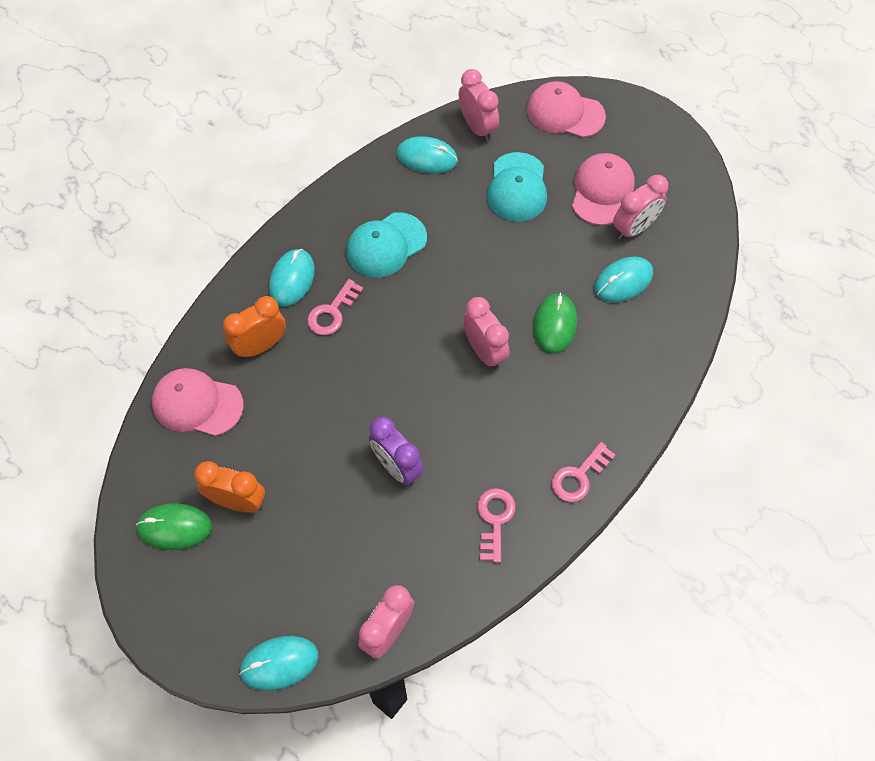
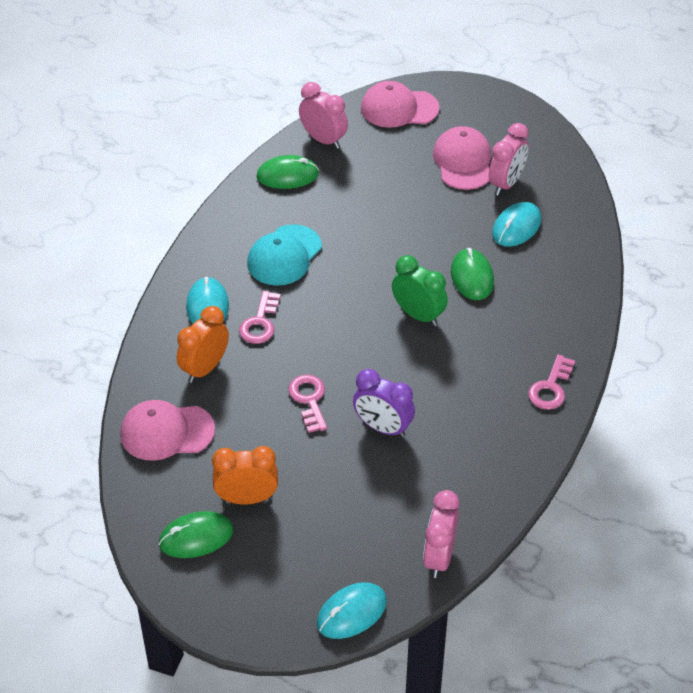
camera: 20 degrees left, 15 degrees down
turquoise mouse [396,136,458,173] -> green mouse [256,155,319,189]
pink clock [463,297,510,369] -> green clock [392,255,448,326]
pink key [477,488,516,563] -> pink key moved to [288,375,327,433]
turquoise cap [487,152,547,222] -> none

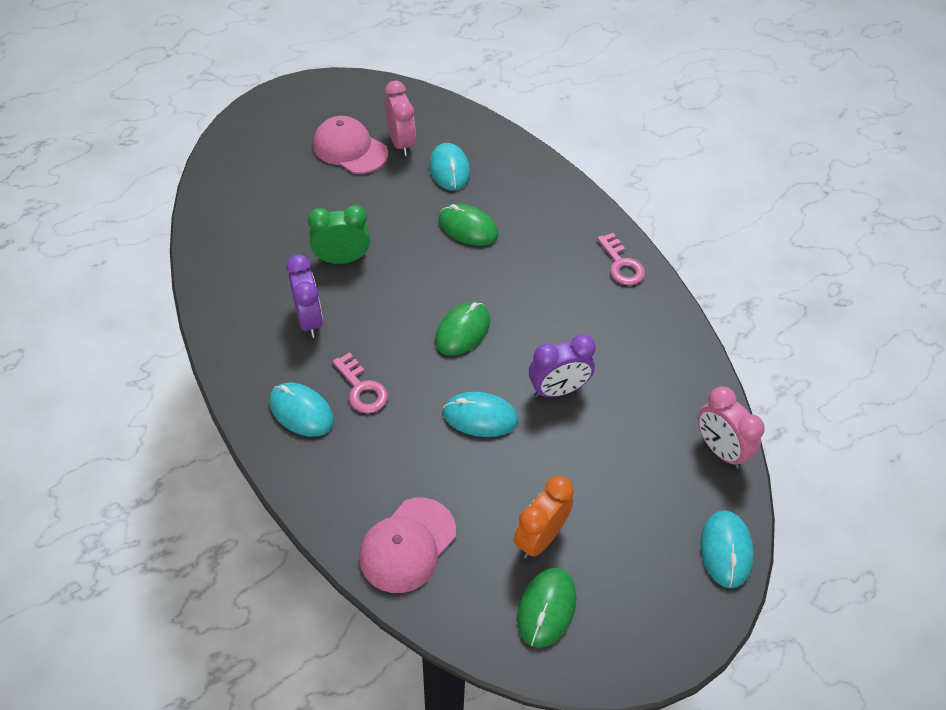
camera: 50 degrees left, 5 degrees up
orange clock [177,306,229,383] -> none
turquoise cap [247,224,322,286] -> purple clock [286,255,323,338]
green mouse [256,155,319,189] -> green mouse moved to [435,302,490,355]
pink key [288,375,327,433] -> turquoise mouse [443,392,518,437]
pink clock [299,82,348,149] -> none
pink cap [361,81,440,128] -> none
green clock [392,255,448,326] -> green clock moved to [308,205,370,264]

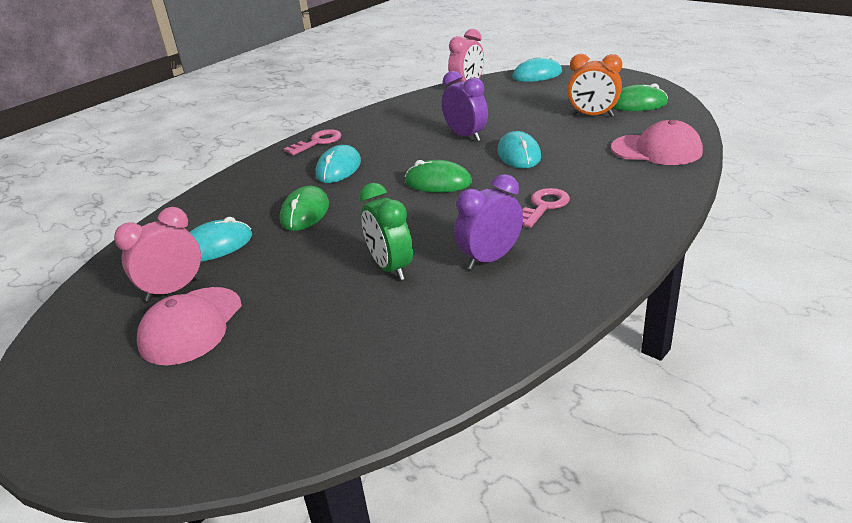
camera: 105 degrees left, 20 degrees down
turquoise mouse [269,383,334,437] -> turquoise mouse moved to [316,145,361,183]

